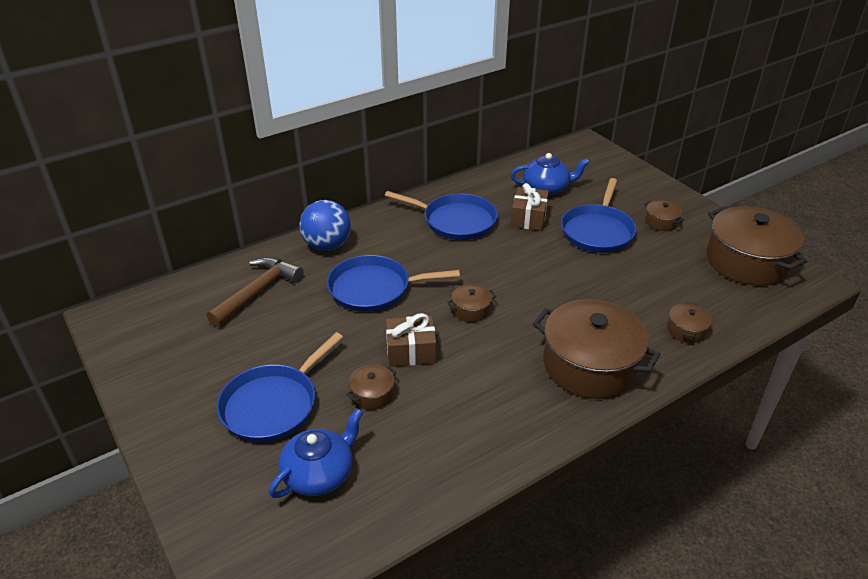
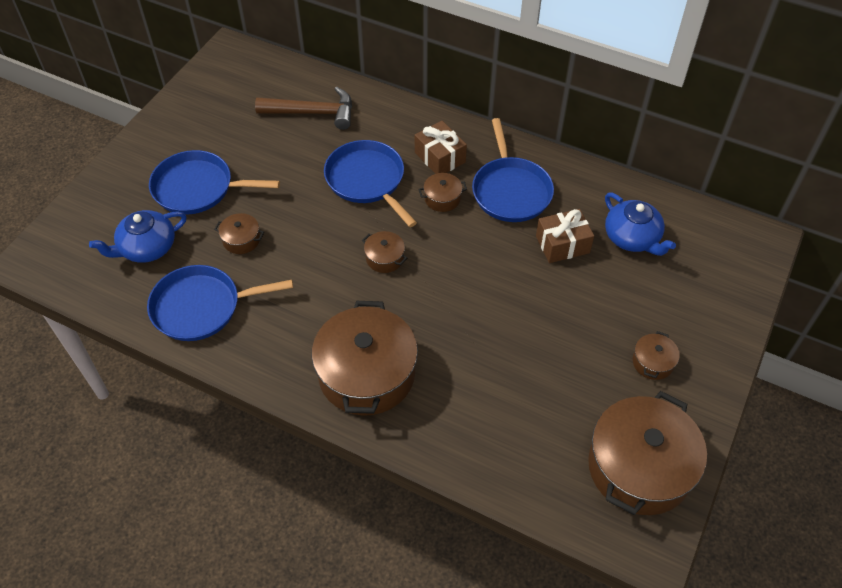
camera: 60 degrees right, 15 degrees up
blue teapot [269,408,363,498] -> blue teapot turned 135 degrees clockwise [89,210,187,263]
blue ball [299,200,351,251] -> none
brown gift [386,313,436,367] -> brown gift moved to [415,121,467,174]
blue pan [561,178,636,253] -> blue pan moved to [147,265,293,341]
brown pot [667,302,712,343] -> brown pot moved to [419,173,467,212]

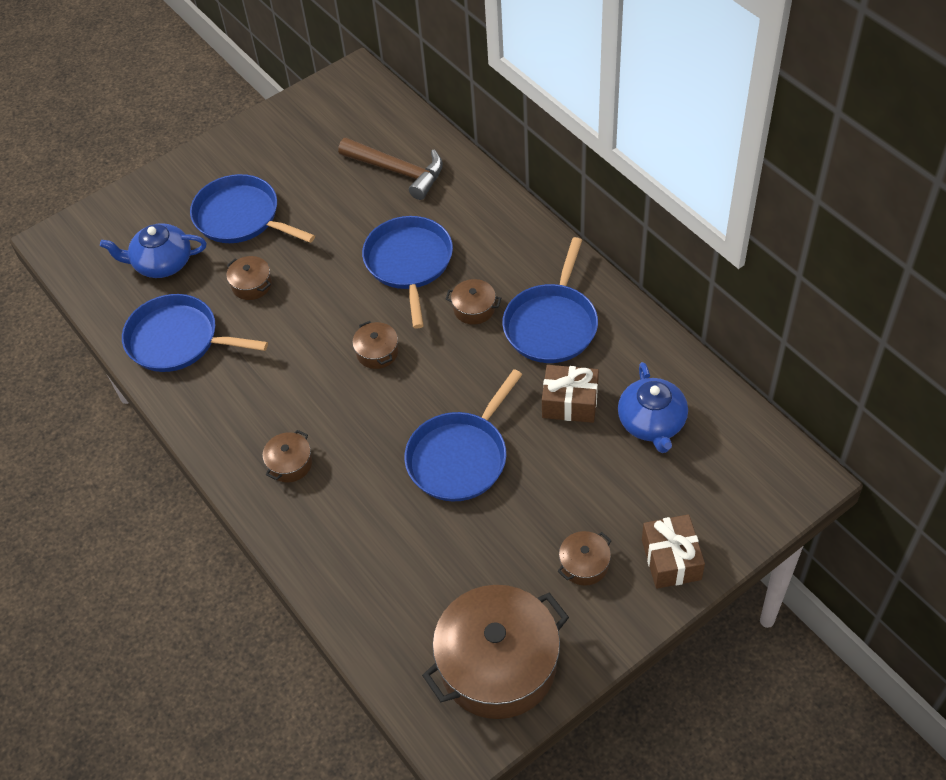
camera: 30 degrees right, 0 degrees up
brown pot [312,301,418,416] -> brown pot [263,430,312,482], size x0.43
brown gift [415,121,467,174] -> brown gift moved to [642,514,705,589]
none -> blue pan [404,369,523,502]

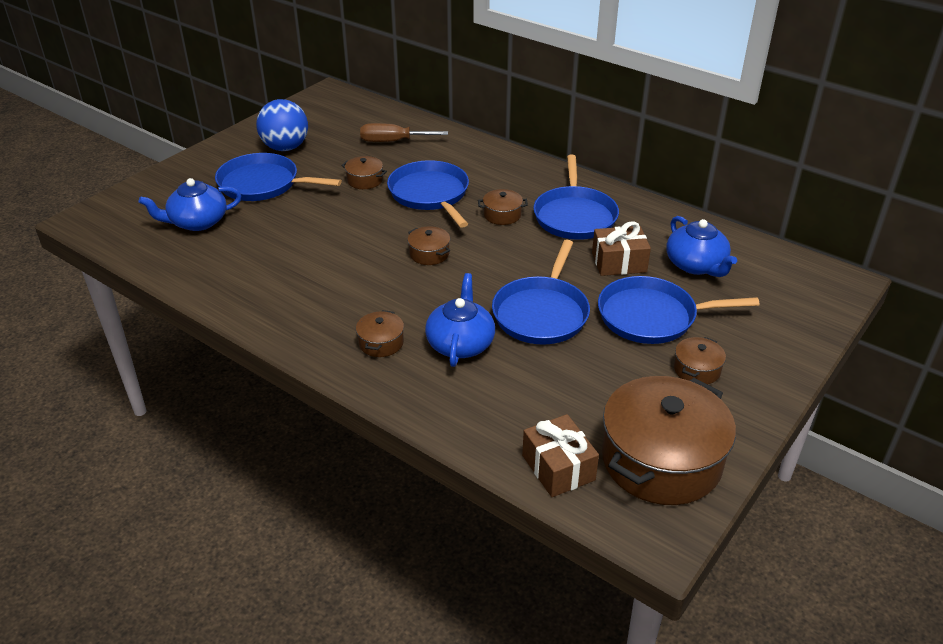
camera: 20 degrees left, 15 degrees down
blue pan [122,294,268,372] -> blue pan moved to [598,276,759,344]
brown pot [226,256,272,300] -> brown pot moved to [341,156,387,189]
brown hammer [338,138,443,200] -> brown screwdriver [360,123,448,142]
brown gift [642,514,705,589] -> brown gift moved to [522,414,599,497]
none -> blue ball [256,99,308,151]
none -> blue teapot [425,273,495,367]

